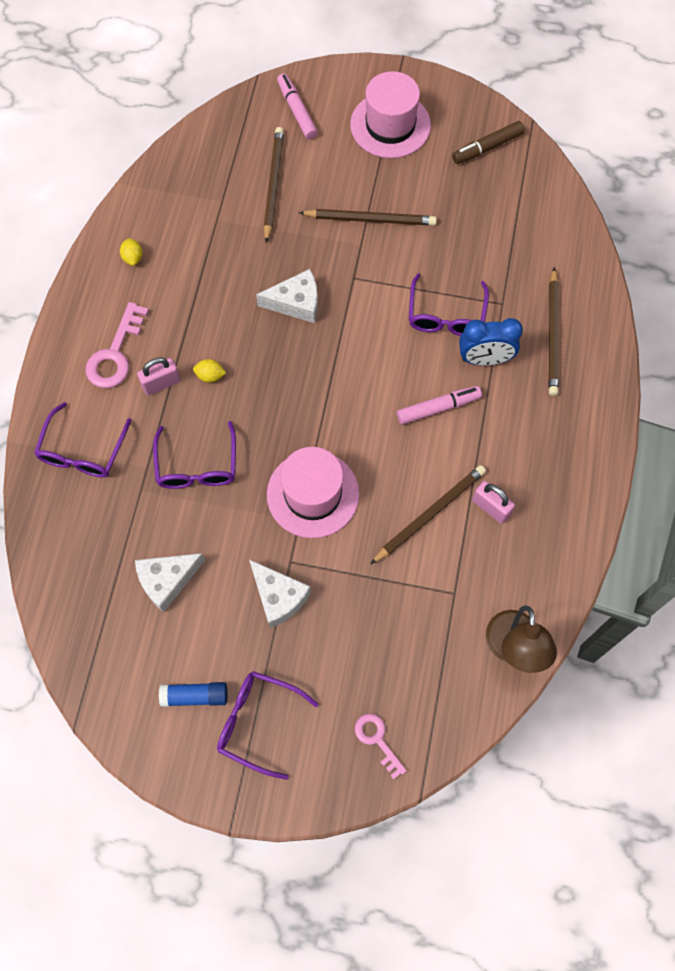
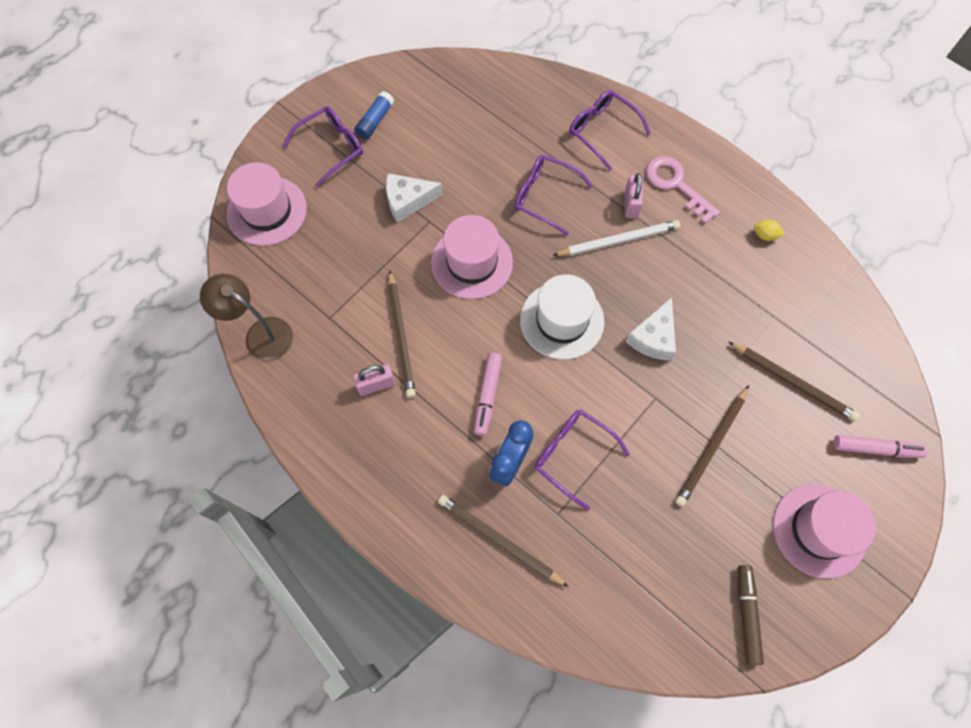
camera: 120 degrees right, 0 degrees up
white cheese [135,553,205,613] -> none
yellow lemon [193,359,226,383] -> white pencil [552,220,680,256]
pink key [355,713,407,780] -> pink hat [227,162,307,246]
none -> white hat [520,274,604,360]

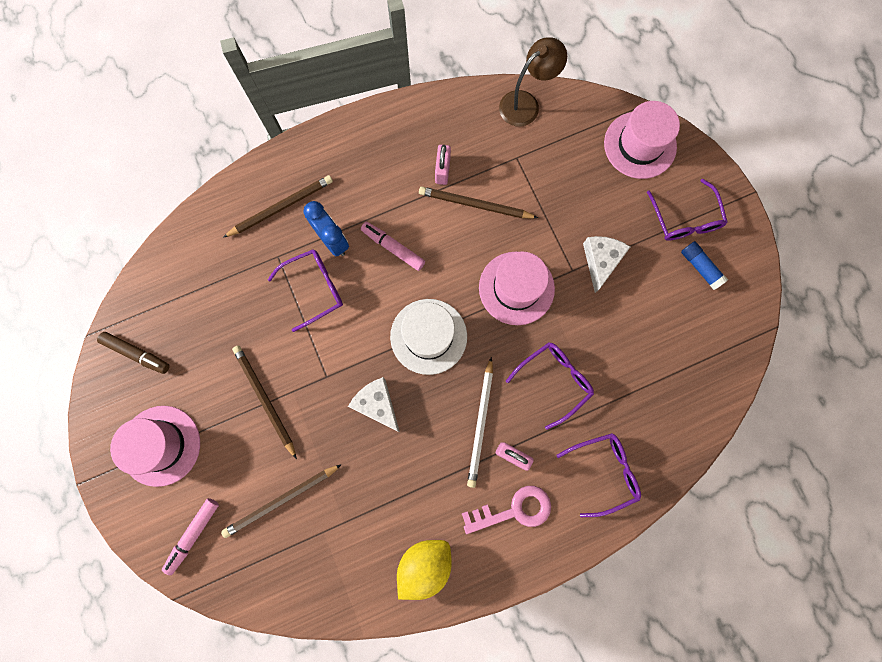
camera: 115 degrees right, 10 degrees up
yellow lemon [754,219,785,241] -> yellow lemon [397,540,452,600], size x2.25

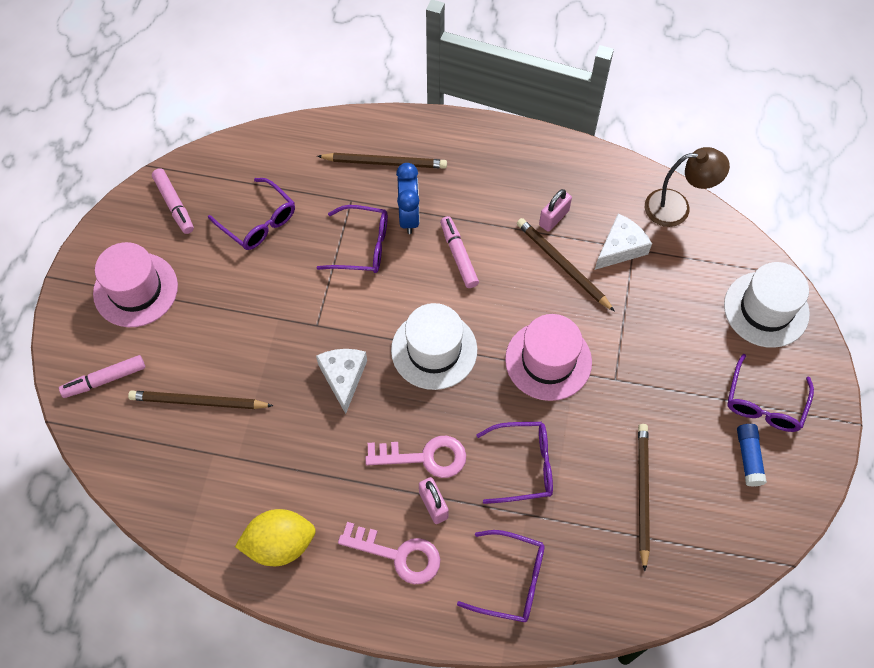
camera: 35 degrees right, 15 degrees down
brown marker [97,332,170,374] -> pink marker [152,168,194,234]
brown pencil [232,345,297,459] -> brown pencil moved to [638,424,650,571]
white pencil [467,357,493,488] -> pink key [365,436,466,478]
white cheese [583,236,630,293] -> white cheese moved to [595,214,652,270]
pink hat [604,101,680,179] -> white hat [724,262,810,348]
none -> purple glasses [208,178,295,250]

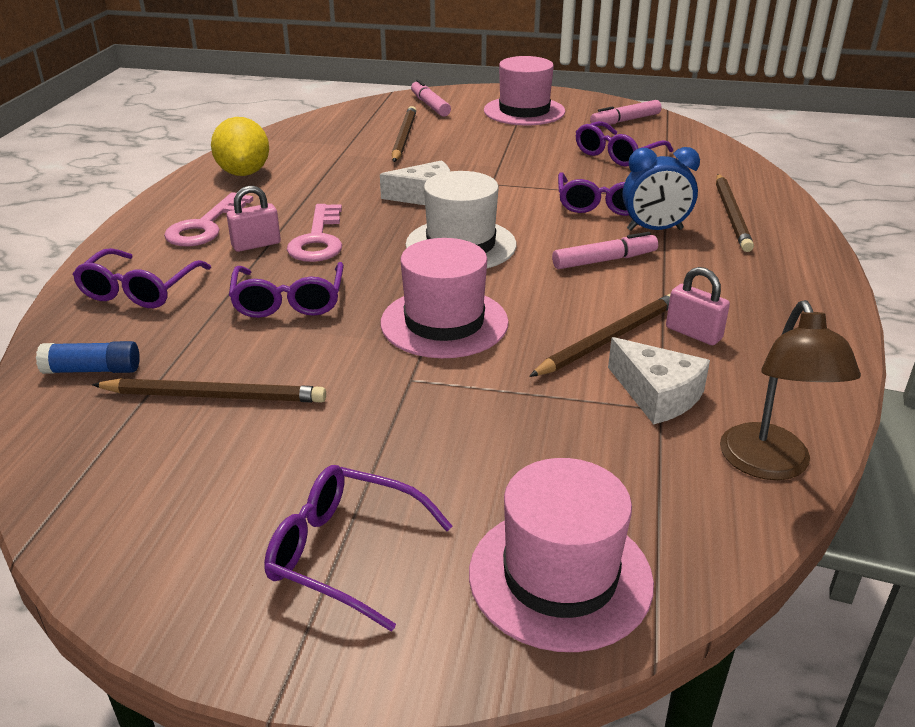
camera: 90 degrees right, 30 degrees down
white hat [724,262,810,348] -> pink hat [469,458,654,652]
blue glue stick [737,424,767,487] -> blue glue stick moved to [36,341,140,374]

